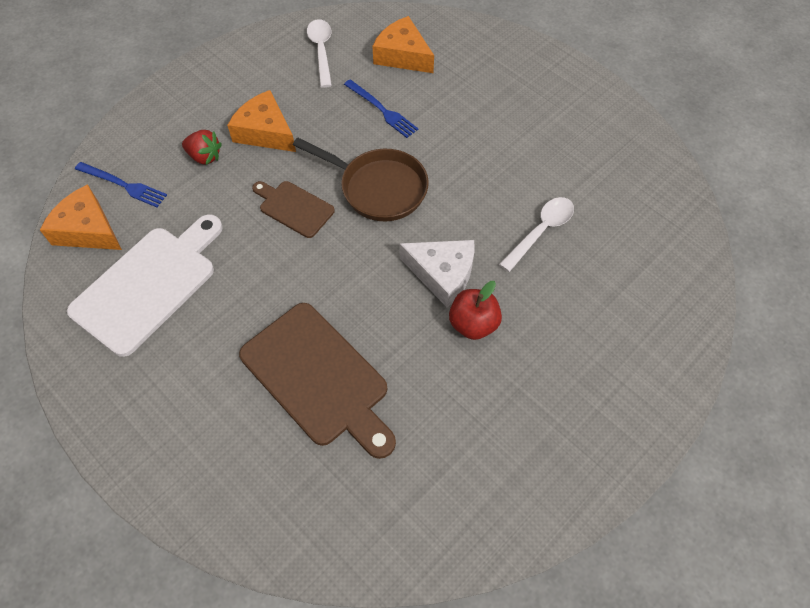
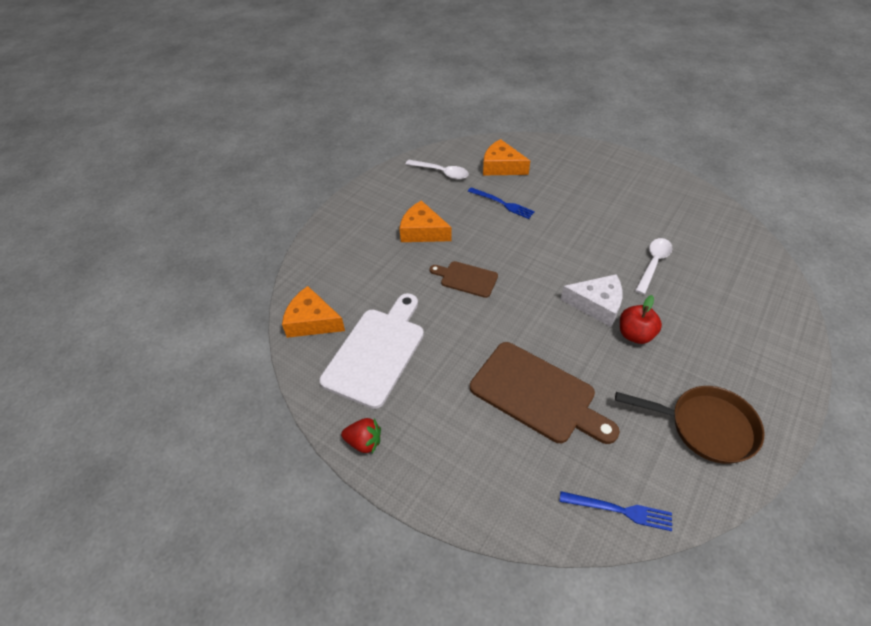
camera: 10 degrees left, 10 degrees down
blue fork [75,162,167,207] -> blue fork moved to [559,491,672,531]
red strawberry [182,130,222,165] -> red strawberry moved to [341,418,381,453]
brown pan [293,137,429,221] -> brown pan moved to [615,386,764,464]
white spoon [307,19,332,88] -> white spoon turned 135 degrees clockwise [405,159,469,179]

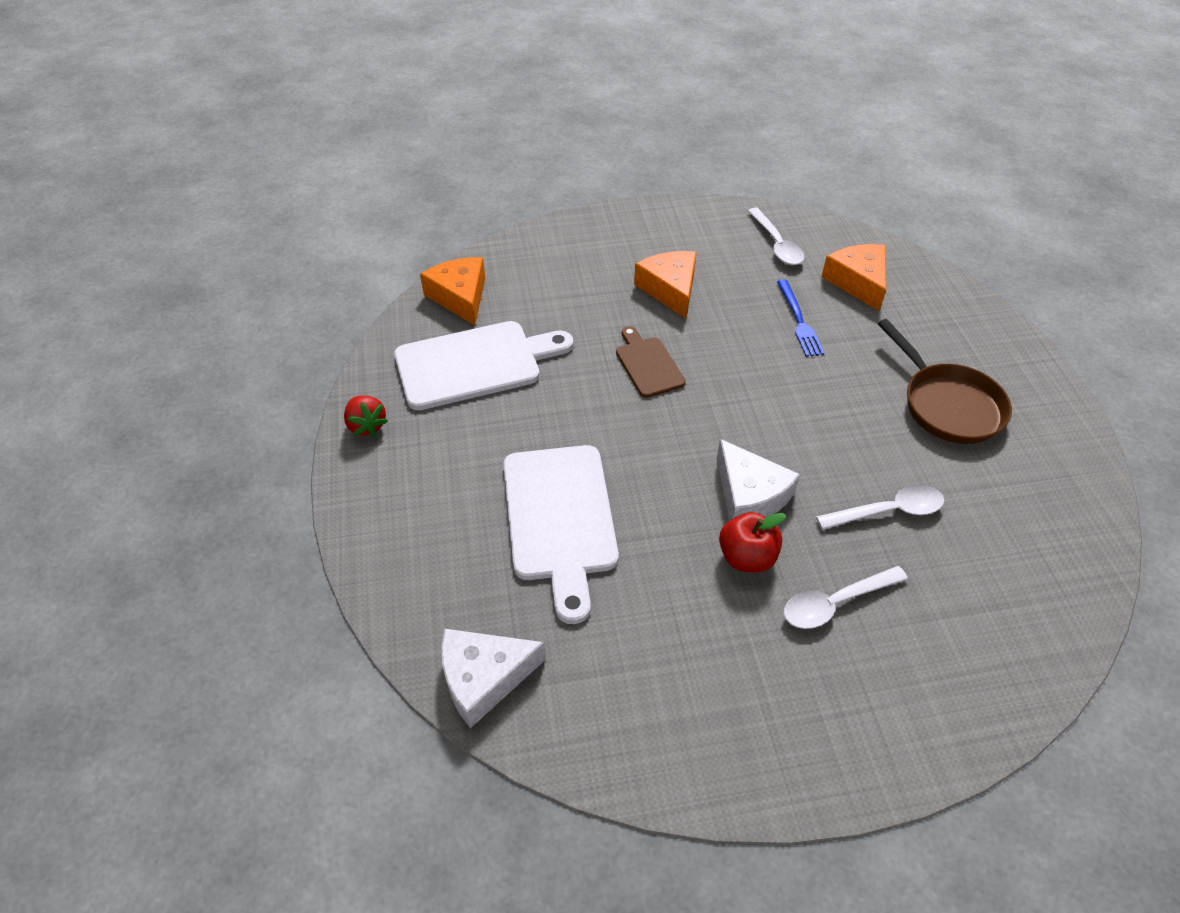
camera: 45 degrees right, 0 degrees up
brown cutting board [470,342,620,444] -> white cutting board [503,445,619,624]
blue fork [559,491,672,531] -> white cheese [442,629,546,728]
brown pan [615,386,764,464] -> brown pan moved to [878,319,1012,444]
none -> white spoon [784,566,908,629]

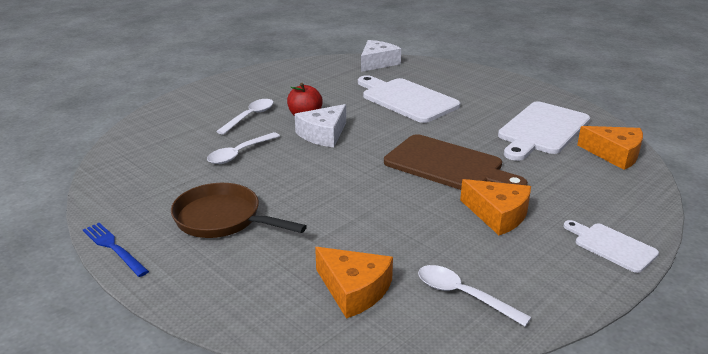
camera: 145 degrees right, 20 degrees down
red strawberry [344,395,388,437] -> none
brown cutting board [616,326,686,398] -> brown cutting board [384,134,528,190], size x1.83
white cheese [717,439,800,521] -> white cheese turned 75 degrees counterclockwise [295,104,346,147]
blue fork [777,280,825,357] -> blue fork moved to [83,223,149,277]
none -> white cutting board [564,220,659,273]

